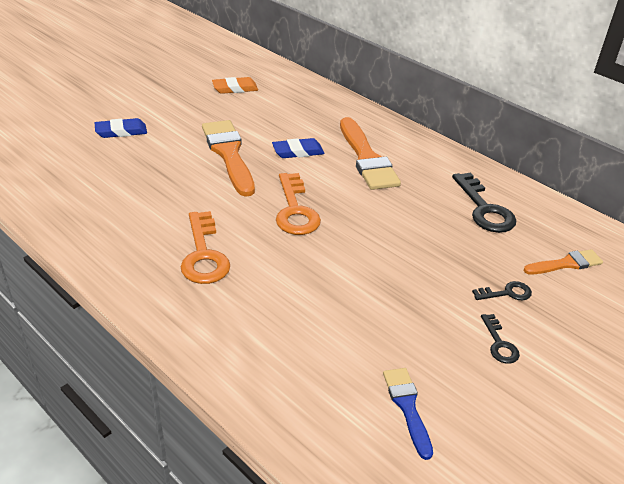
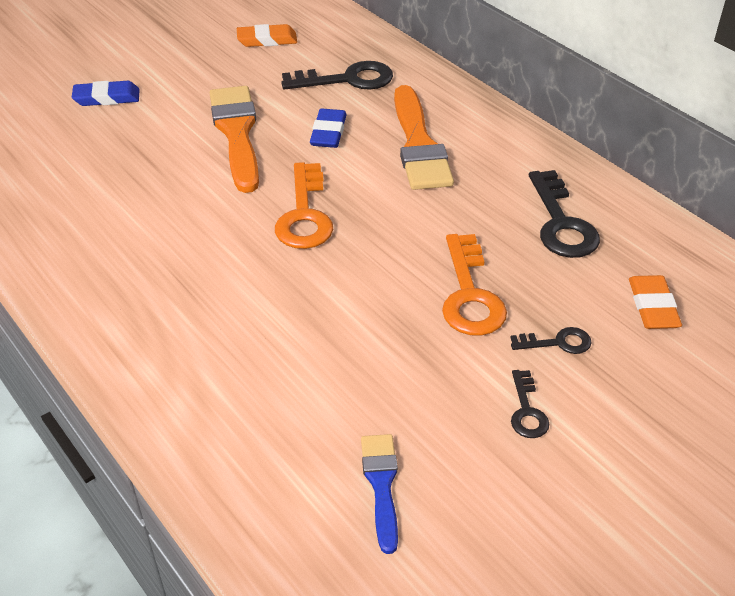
camera: 10 degrees right, 5 degrees up
orange key [181,211,230,284] -> orange key moved to [442,234,507,336]
blue eraser [272,138,324,158] -> blue eraser turned 75 degrees counterclockwise [310,109,347,148]
orange brush [523,249,603,274] -> orange eraser [629,275,682,329]
none -> black key [281,61,393,90]

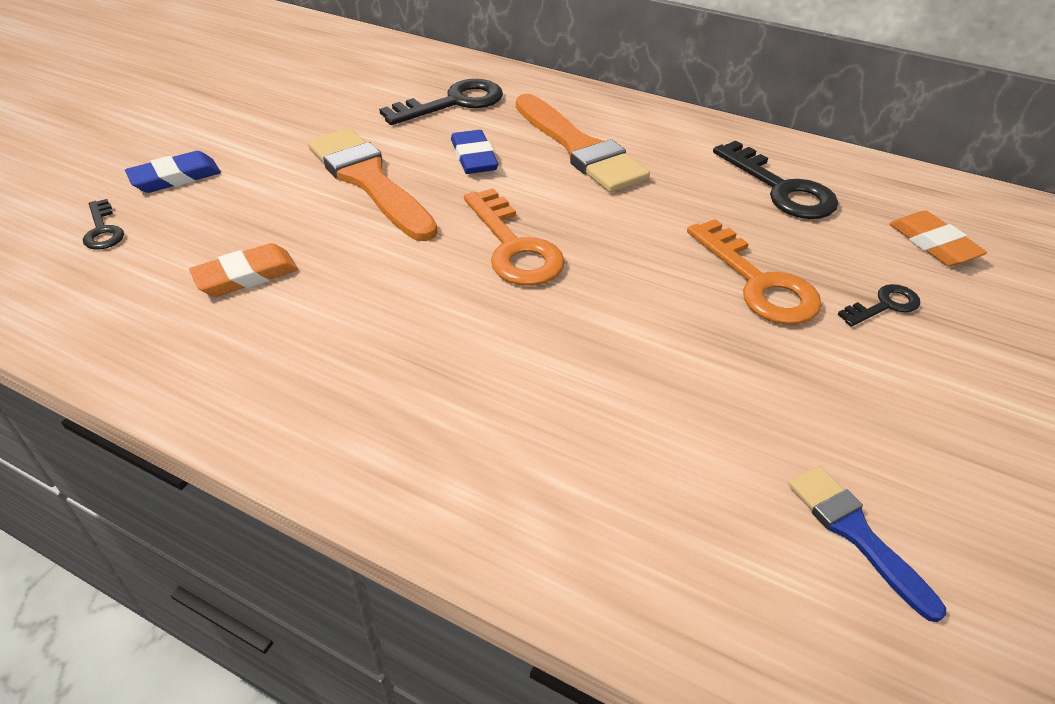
camera: 25 degrees left, 0 degrees up
orange eraser [237,24,297,47] -> orange eraser moved to [189,243,298,297]
black key [511,370,549,438] -> black key moved to [83,199,124,250]

